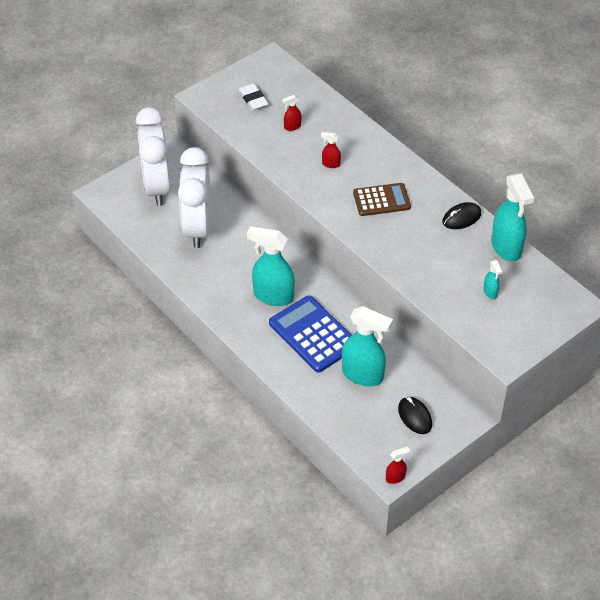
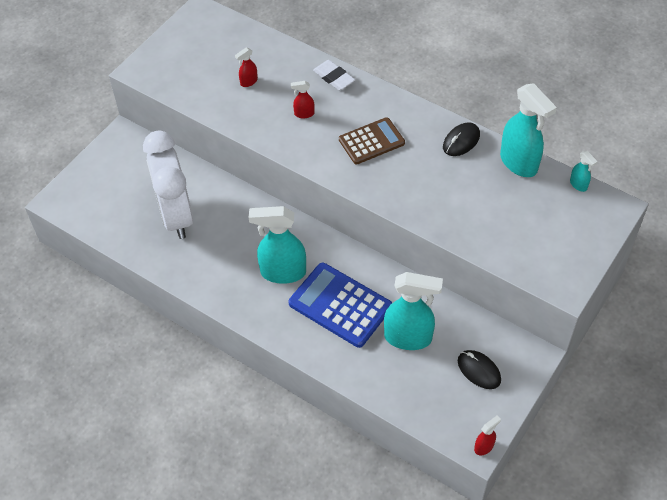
camera: 15 degrees left, 5 degrees up
white clock [136,107,171,206] -> none
white eraser [238,83,269,110] -> white eraser moved to [313,60,355,90]
turquoise spray bottle [483,260,502,299] -> turquoise spray bottle moved to [570,151,598,192]

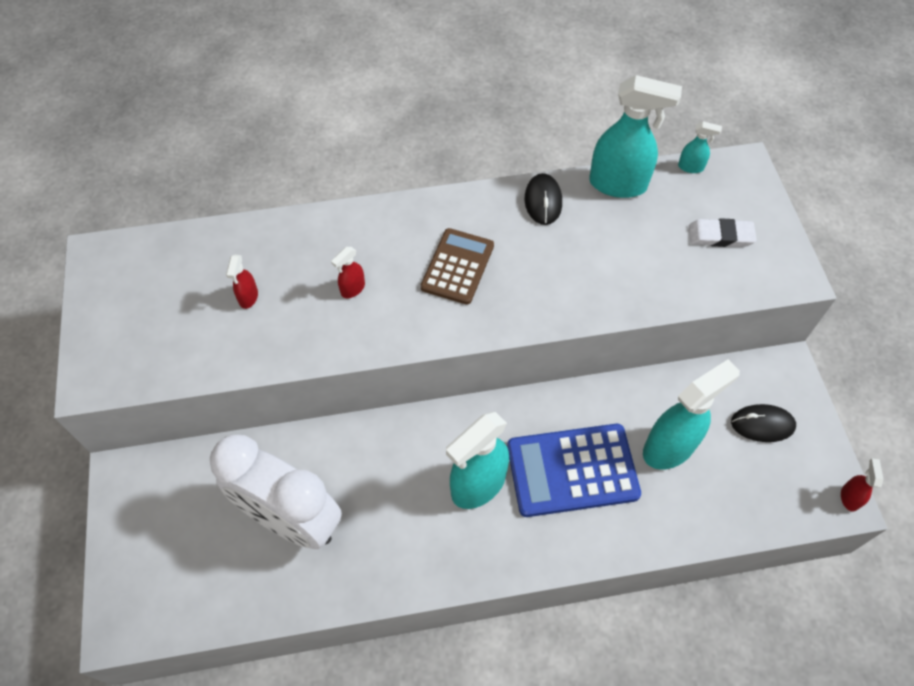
camera: 45 degrees left, 5 degrees up
white eraser [313,60,355,90] -> white eraser moved to [689,218,756,247]

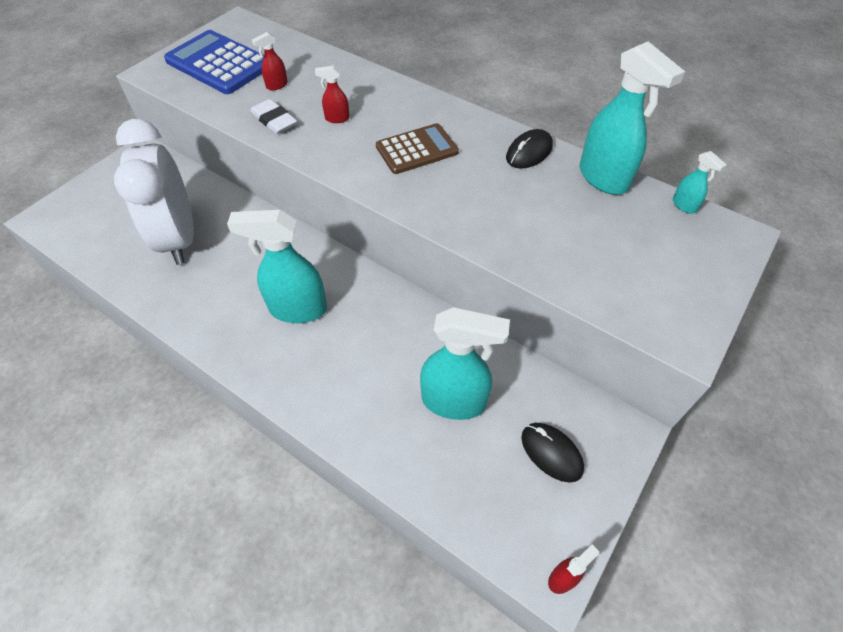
camera: 45 degrees right, 5 degrees down
blue calculator [507,424,641,517] -> blue calculator moved to [164,30,264,94]
white eraser [689,218,756,247] -> white eraser moved to [250,99,297,134]

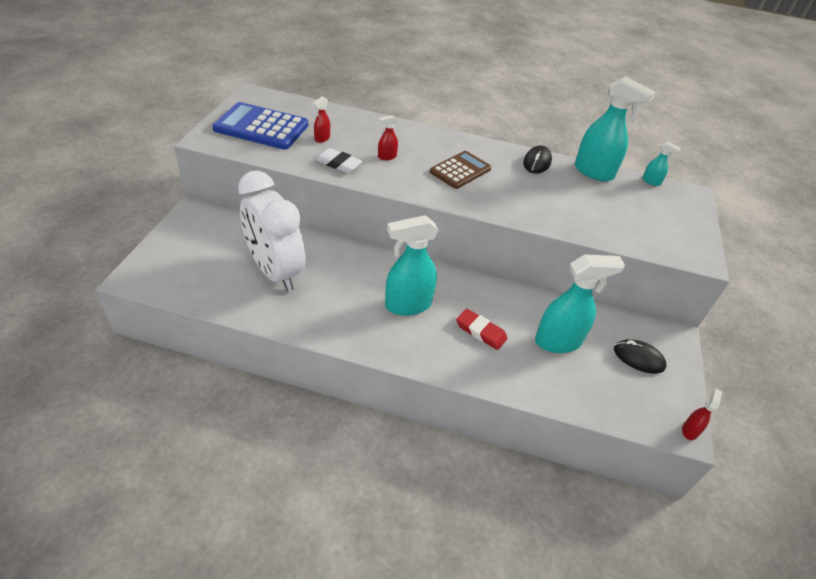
camera: 25 degrees left, 10 degrees down
none -> red eraser [456,308,507,350]

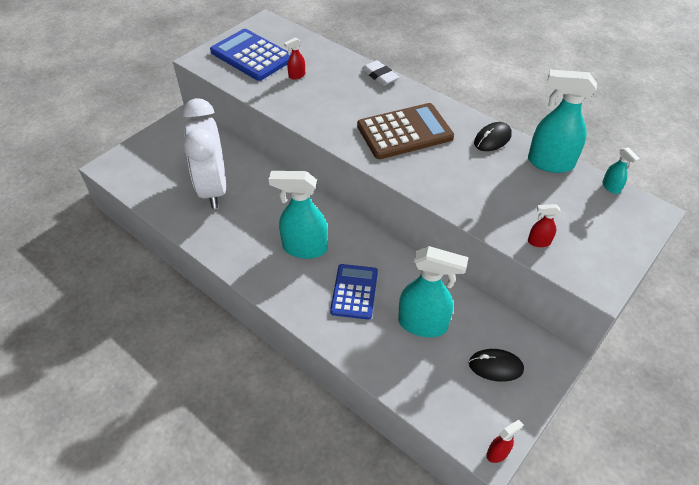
camera: 30 degrees right, 5 degrees up
white eraser [315,148,363,173] -> white eraser moved to [362,60,399,86]
red spray bottle [378,115,398,160] -> red spray bottle moved to [528,204,561,247]
brown calculator [430,151,491,189] -> brown calculator [357,103,454,159], size x1.51
red eraser [456,308,507,350] -> blue calculator [330,264,378,320]
turquoise spray bottle [575,76,655,181] -> turquoise spray bottle turned 135 degrees clockwise [528,70,597,173]
black mouse [614,339,666,374] -> black mouse turned 45 degrees counterclockwise [469,349,524,382]

